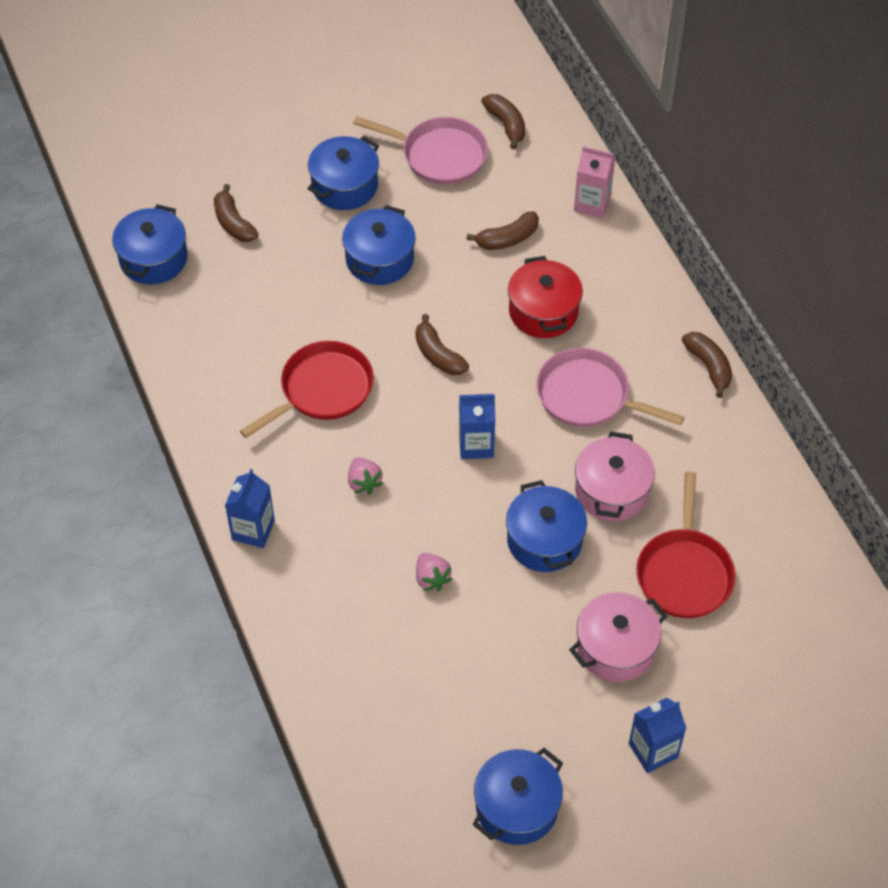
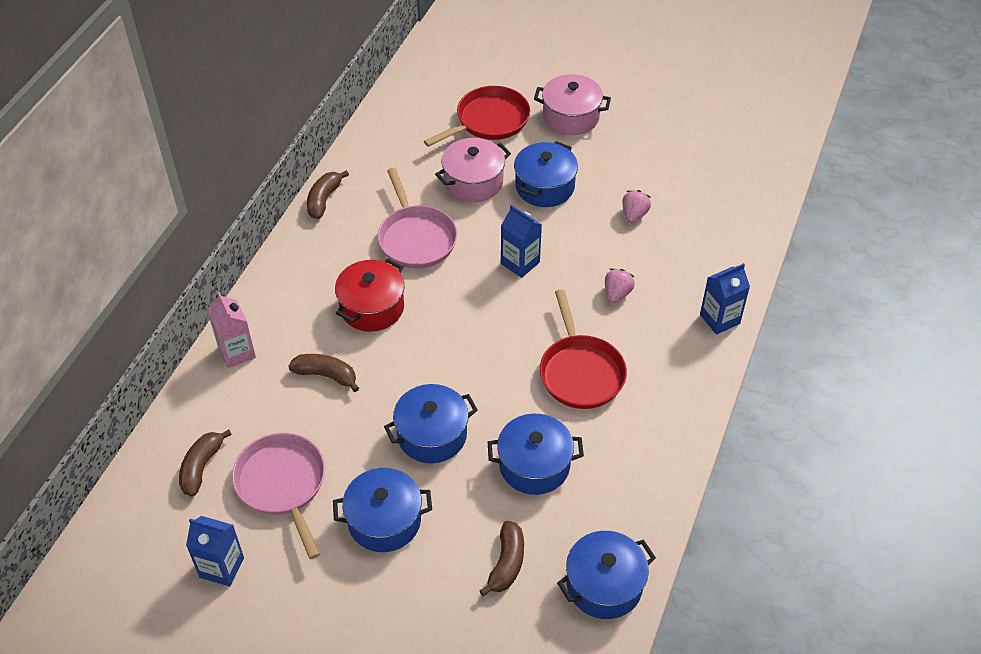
camera: 135 degrees left, 5 degrees down
red pan [240,341,374,438] -> red pan turned 105 degrees counterclockwise [540,289,627,409]
brown banana [415,314,469,375] -> none
blue pot [473,748,563,845] -> blue pot moved to [488,414,584,495]
blue carton [629,697,686,773] -> blue carton moved to [186,516,244,587]

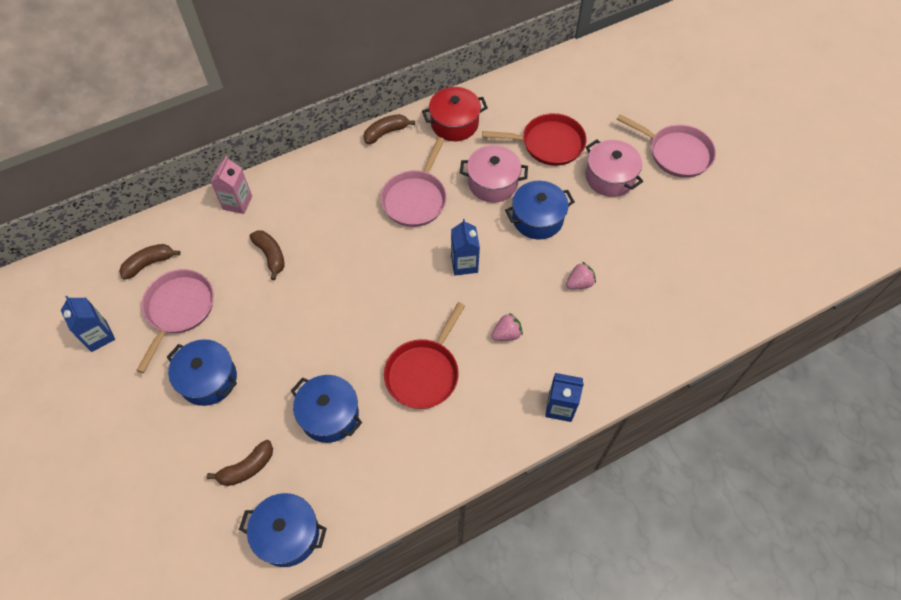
camera: 40 degrees right, 10 degrees up
red pot [335,259,405,332] -> red pot moved to [422,87,488,141]
blue pot [384,384,478,463] -> none
none -> pink pan [617,114,716,178]

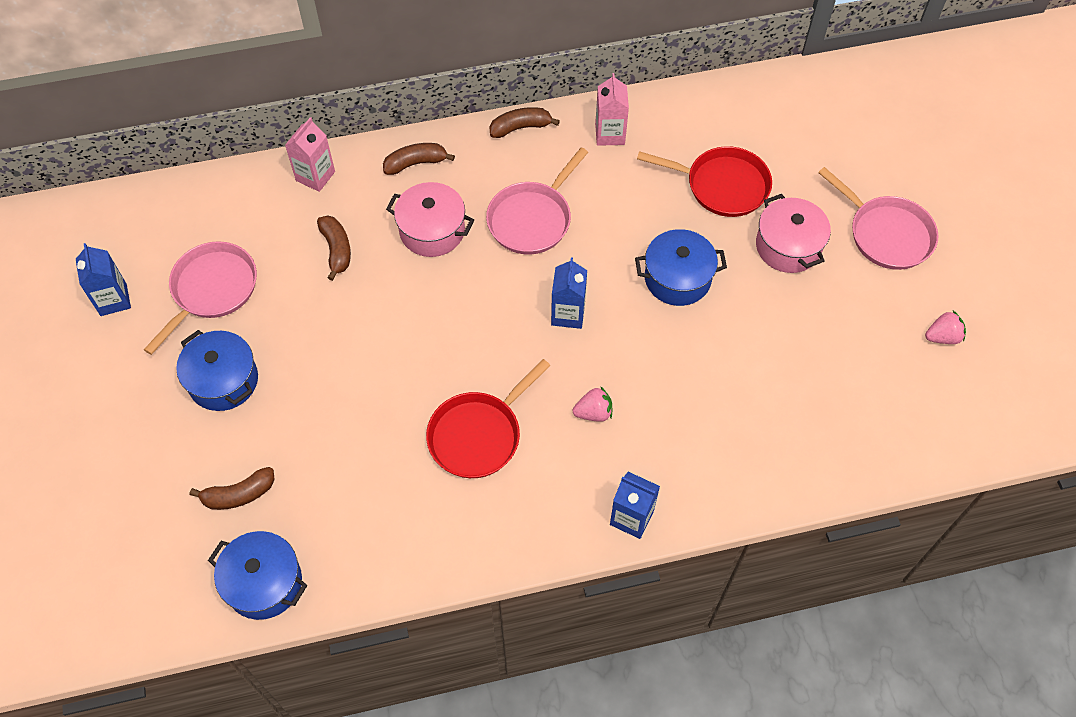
camera: 15 degrees right, 0 degrees up
brown banana [119,244,181,280] -> brown banana moved to [383,143,455,175]
blue pot [291,375,362,443] -> none
red pot [422,87,488,141] -> pink carton [595,73,629,146]
pink pot [460,145,528,203] -> pink pot moved to [386,182,474,257]
pink strawberry [566,262,596,289] -> pink strawberry moved to [925,311,966,344]

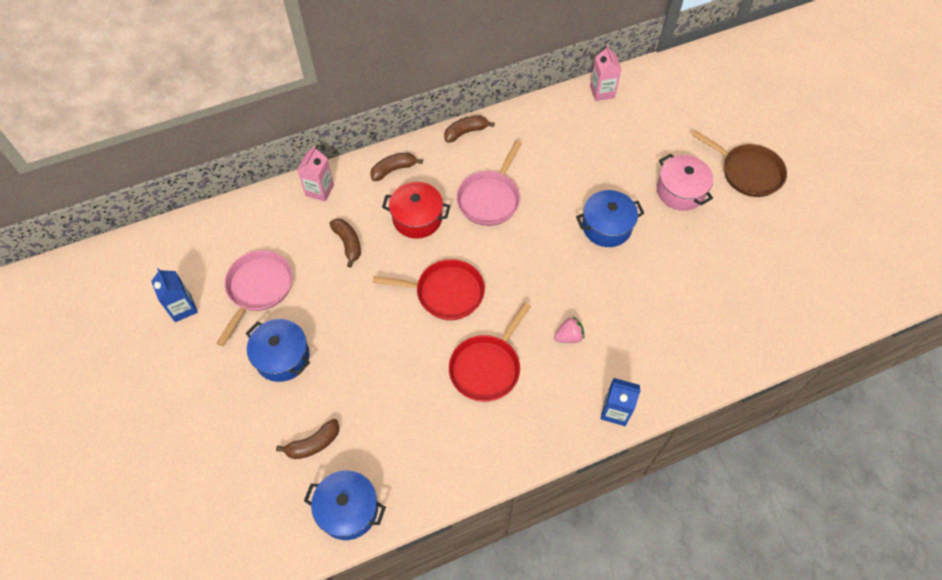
camera: 10 degrees left, 0 degrees up
pink pot [386,182,474,257] -> red pot [382,182,450,239]
blue carton [551,257,587,329] -> none
pink carton [595,73,629,146] -> pink carton moved to [590,45,622,101]
red pan [637,146,772,217] -> red pan moved to [372,259,485,320]
pink pan [818,167,938,270] -> brown pan [691,130,787,197]
pink strawberry [925,311,966,344] -> none

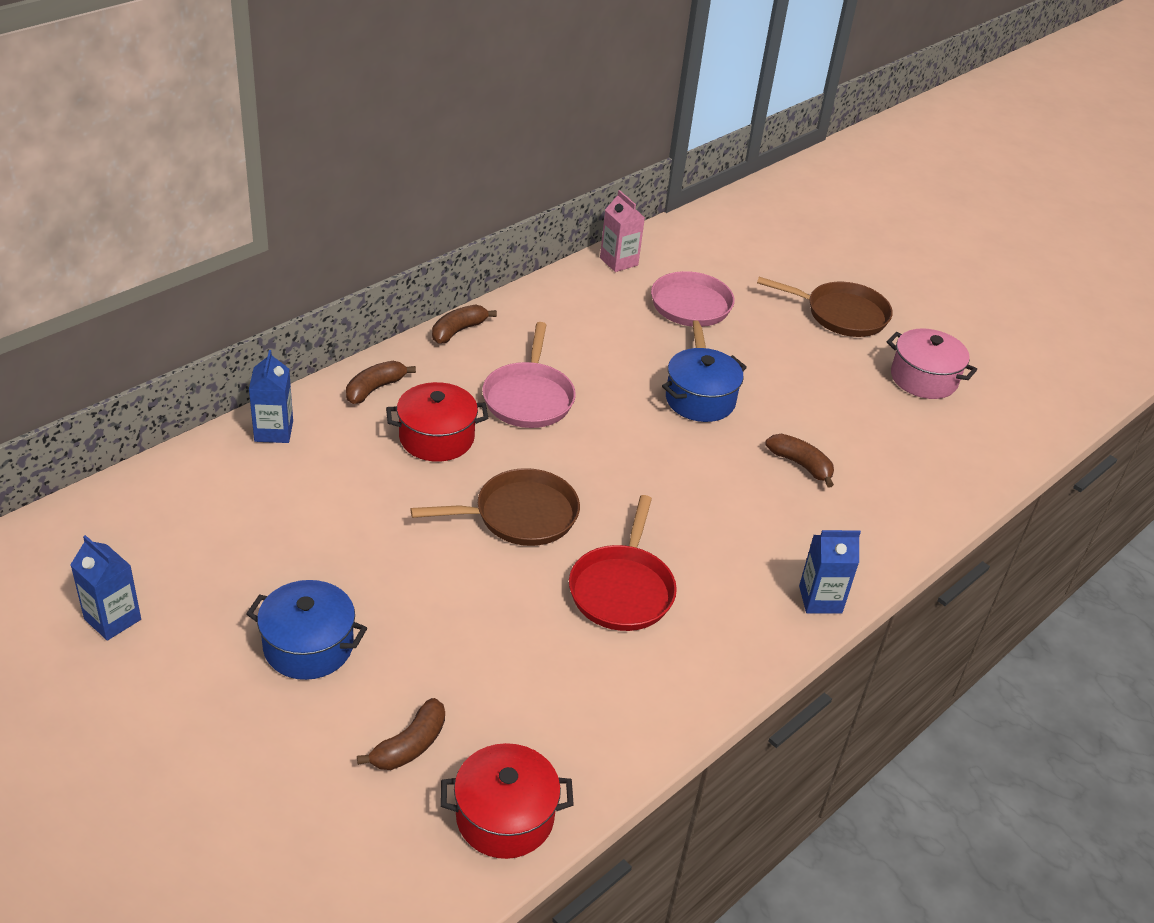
camera: 25 degrees left, 20 degrees down
pink pan [216,250,293,346] -> pink pan moved to [651,271,735,348]
pink carton [297,146,334,202] -> blue carton [249,350,293,443]
blue pot [304,471,386,540] -> red pot [441,743,574,859]
brown banana [330,219,361,268] -> brown banana moved to [765,434,834,487]
red pan [372,259,485,320] -> brown pan [411,468,580,546]
pink strawberry [554,317,584,343] -> none
pink pot [657,154,713,211] -> pink pot moved to [887,328,977,399]

